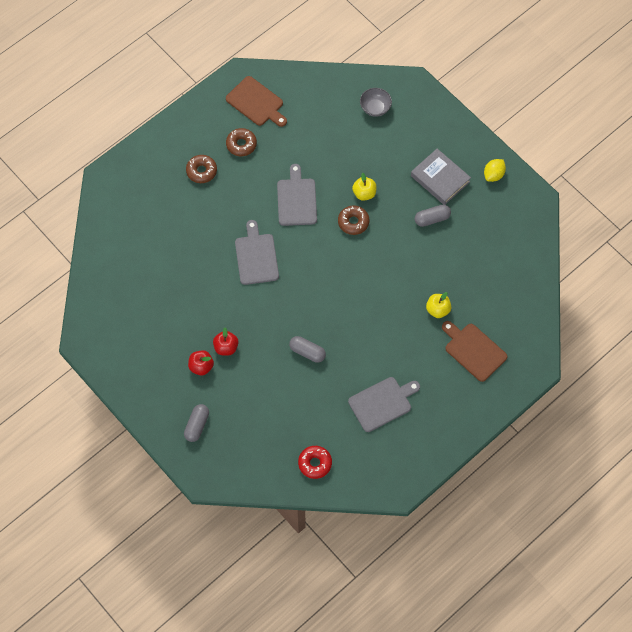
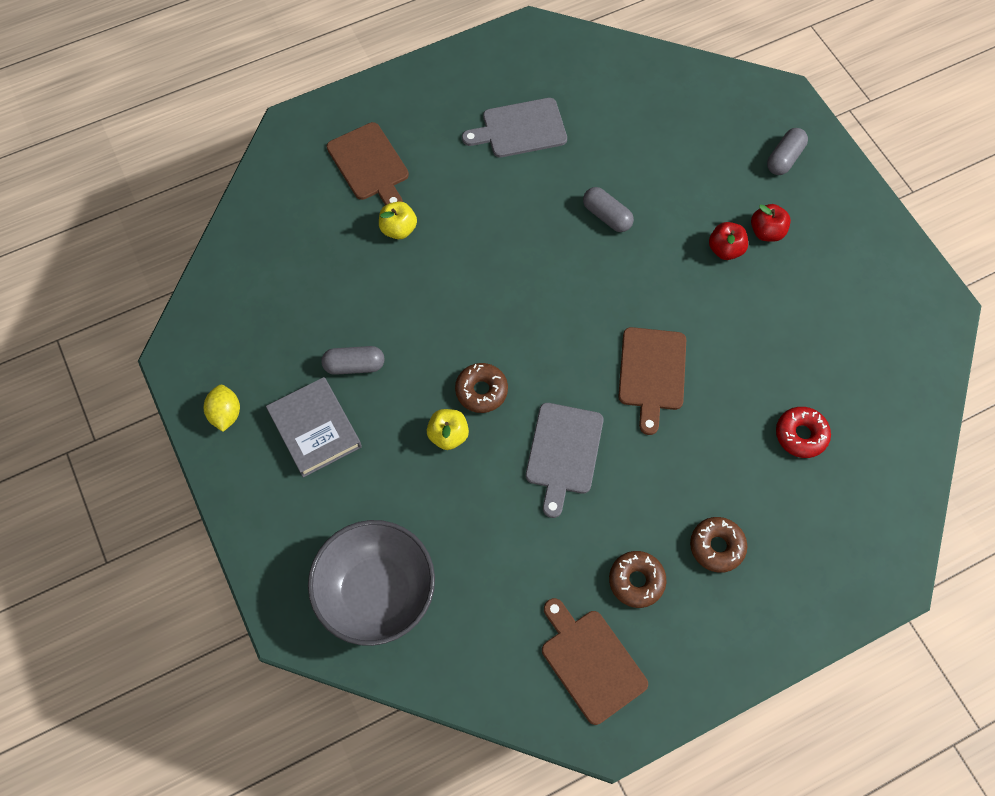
camera: 165 degrees left, 0 degrees up
grey cutting board [235,220,279,285] -> brown cutting board [618,327,686,435]
red donut [298,446,332,479] -> red donut moved to [776,407,831,458]
grey bowl [360,88,392,117] -> grey bowl [308,520,435,646], size x2.04
yellow lemon [484,159,506,182] -> yellow lemon turned 60 degrees counterclockwise [204,385,240,432]

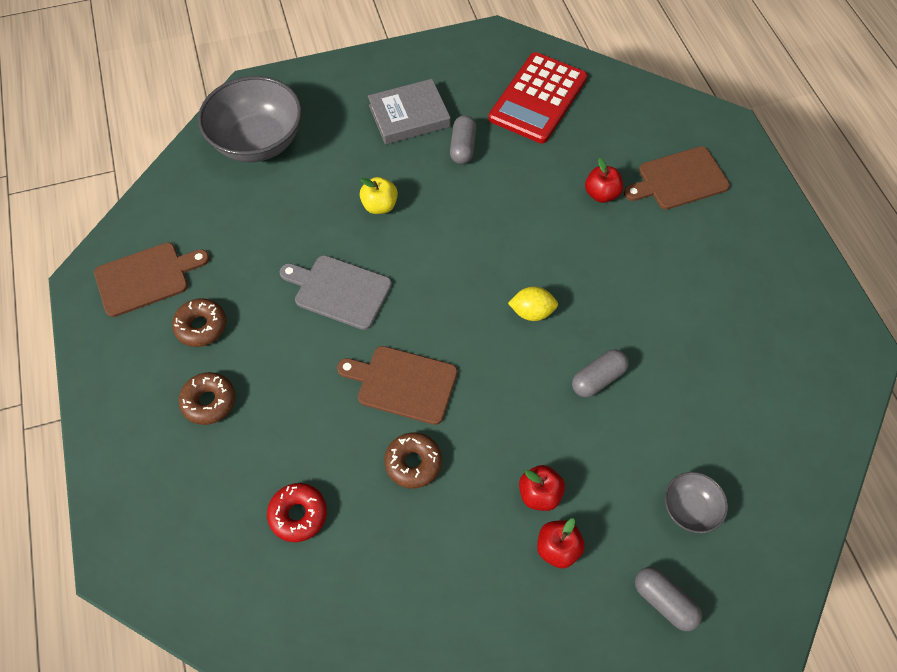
camera: 100 degrees right, 5 degrees down
yellow lemon [204,385,240,432] -> yellow lemon moved to [508,287,558,321]
yellow apple [379,201,417,239] -> red apple [585,158,623,203]
brown donut [455,363,508,413] -> brown donut moved to [384,433,442,488]
grey cutting board [462,98,567,157] -> none
none -> red calculator [488,52,587,144]
none -> grey bowl [664,472,728,533]

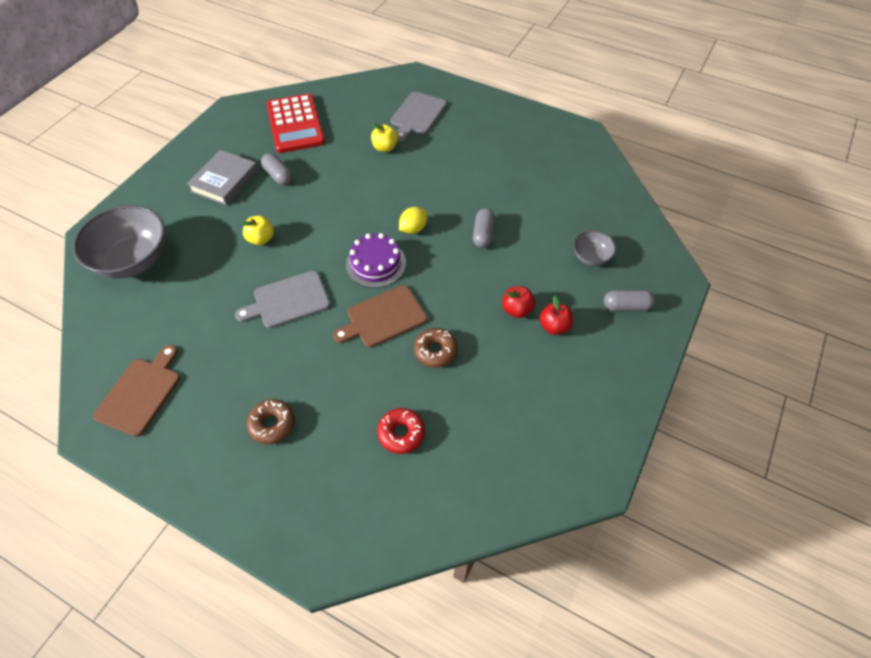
camera: 45 degrees left, 5 degrees down
brown donut [172,298,226,347] -> none
red apple [585,158,623,203] -> yellow apple [371,122,398,152]
brown cutting board [624,146,730,210] -> grey cutting board [391,91,447,141]
none -> purple cake [346,233,406,288]

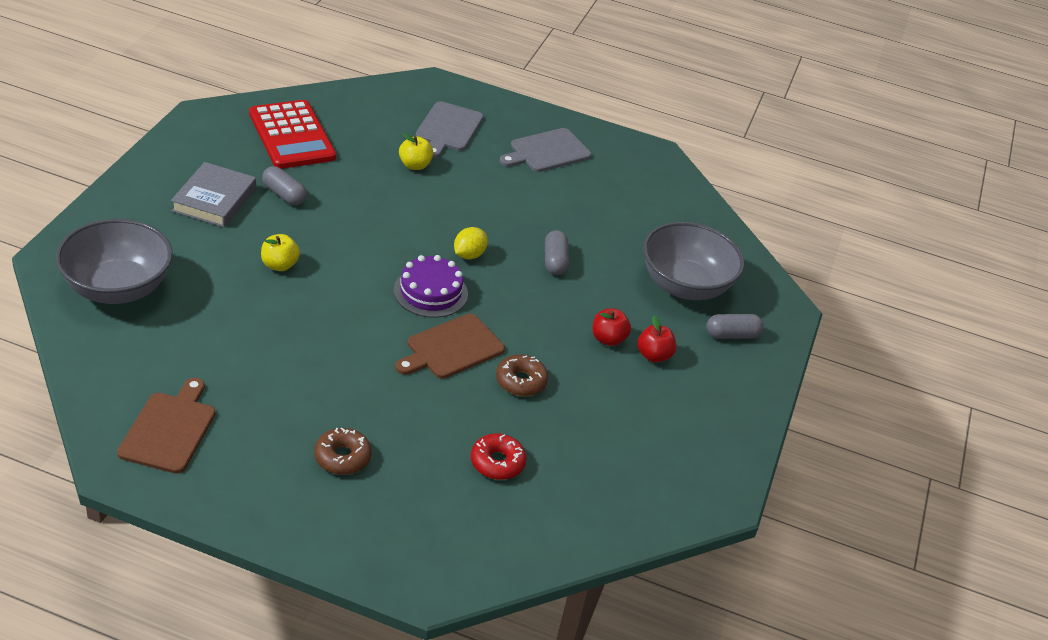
camera: 15 degrees left, 15 degrees down
grey cutting board [235,271,330,328] -> grey cutting board moved to [500,128,591,172]
grey bowl [573,230,616,266] -> grey bowl [643,222,744,300], size x2.04

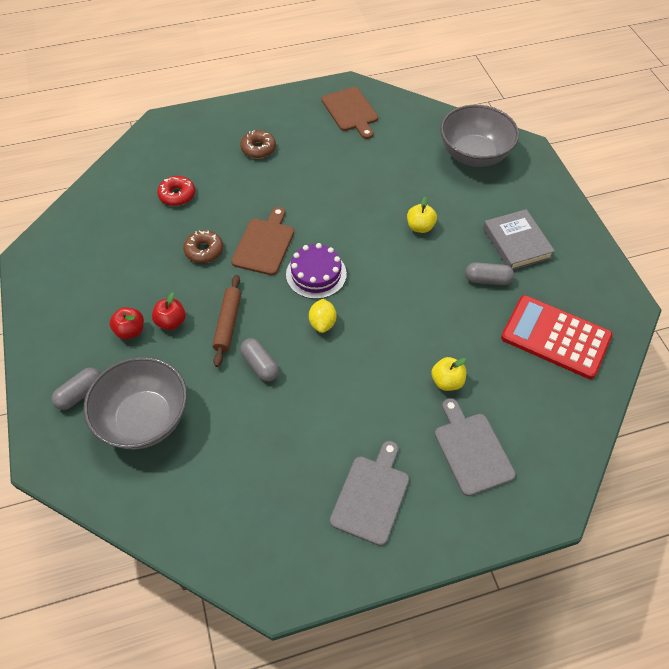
camera: 150 degrees right, 15 degrees up
none -> brown rolling pin [212,275,241,367]

